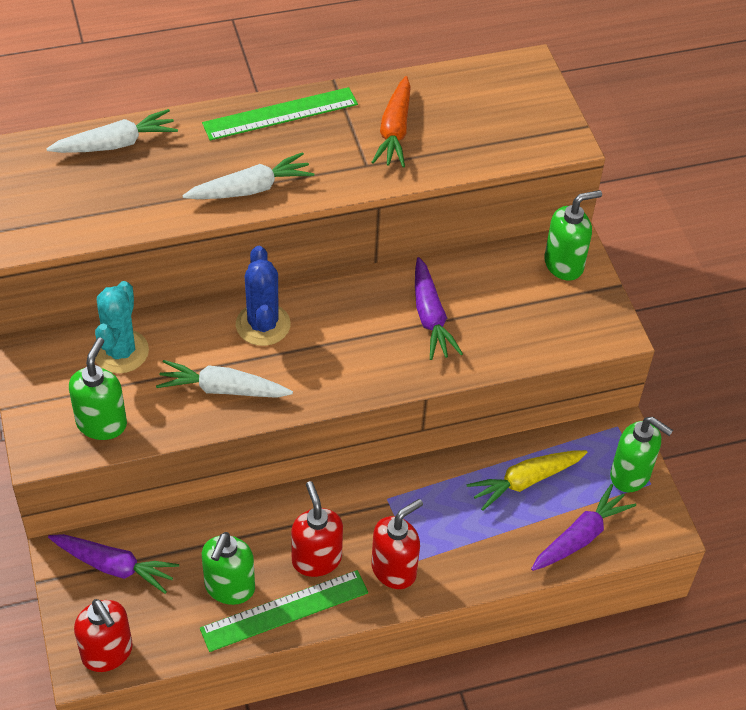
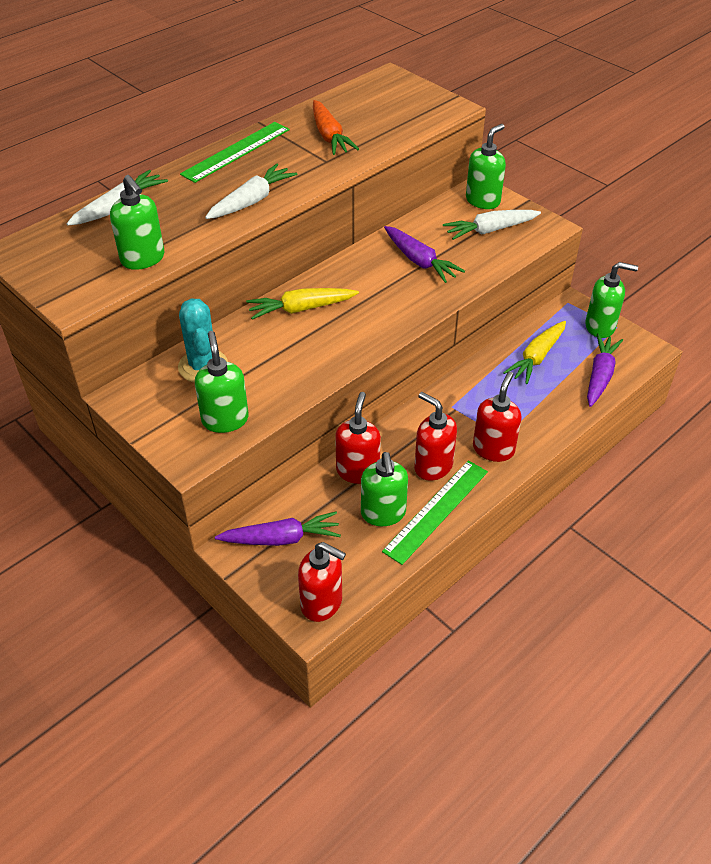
camera: 25 degrees left, 5 degrees down
white carrot [156,360,293,398] -> white carrot moved to [443,210,541,240]
blue cactus [236,246,291,346] -> yellow carrot [246,288,359,320]
none -> green soap dispenser [110,175,165,270]
none -> red soap dispenser [335,392,381,484]

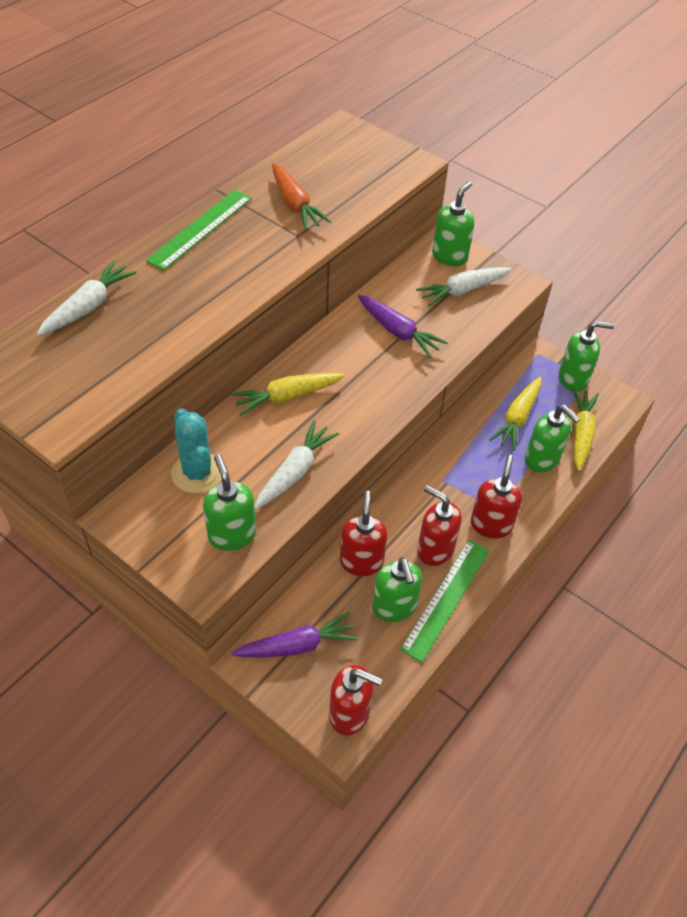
camera: 10 degrees left, 5 degrees up
green soap dispenser [110,175,165,270] -> green soap dispenser moved to [525,405,580,472]
white carrot [205,164,297,219] -> white carrot moved to [254,420,339,510]
purple carrot [587,333,623,407] -> yellow carrot [573,389,599,471]

